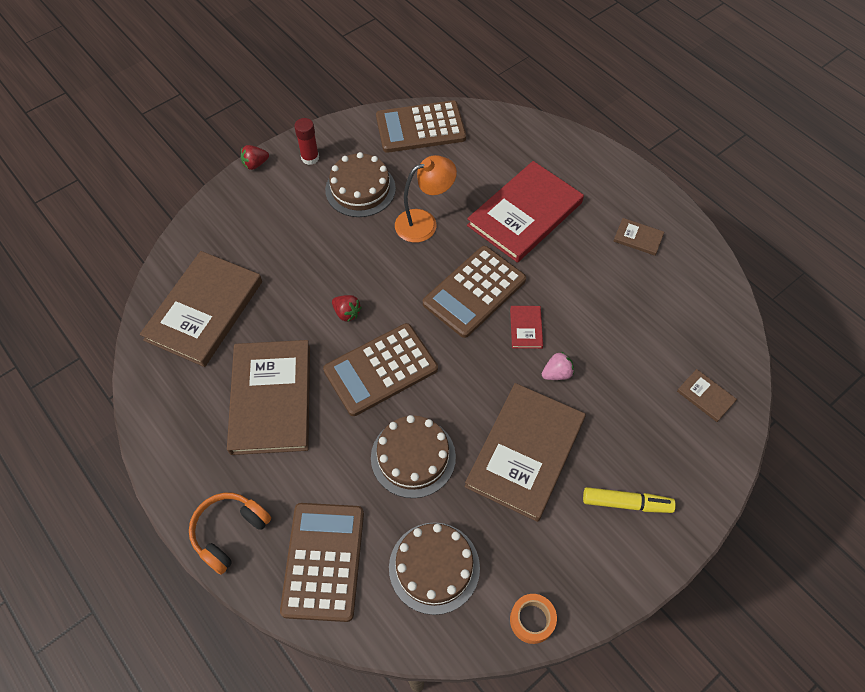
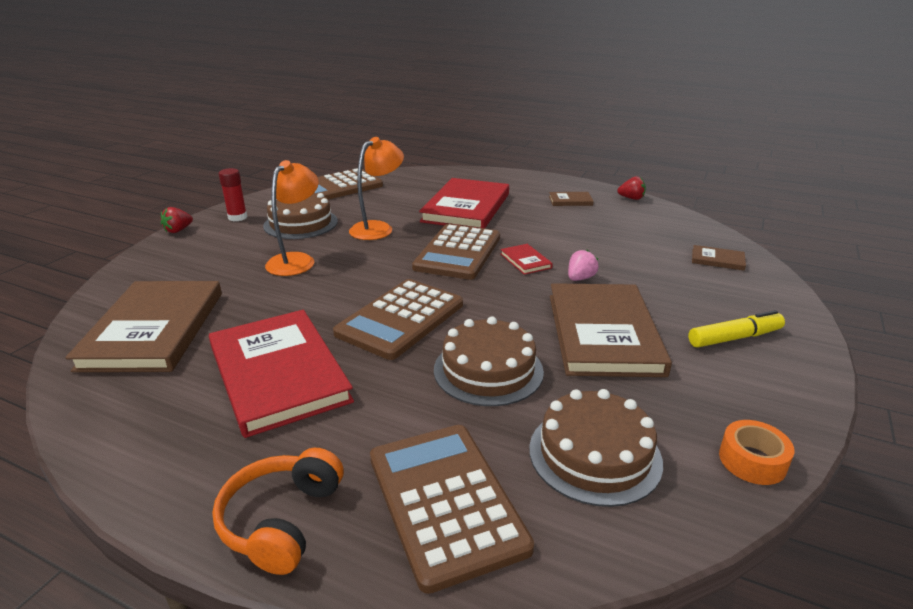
camera: 25 degrees left, 30 degrees down
brown book [227,340,310,455] -> red book [209,310,354,438]
red strawberry [332,295,362,322] -> red strawberry moved to [617,176,646,200]
none -> orange lamp [265,160,319,276]

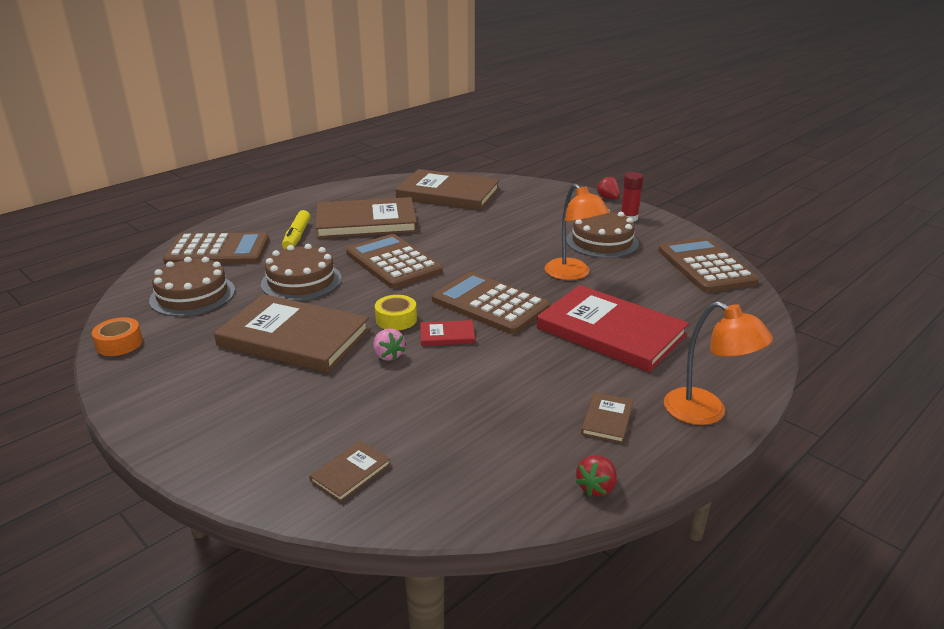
camera: 110 degrees right, 0 degrees up
red book [209,310,354,438] -> brown book [315,197,417,239]
orange headphones [212,448,344,575] -> none
orange lamp [265,160,319,276] -> orange lamp moved to [664,301,773,425]
yellow marker [688,310,785,347] -> yellow marker moved to [282,210,310,249]
none -> yellow tape [375,295,417,330]

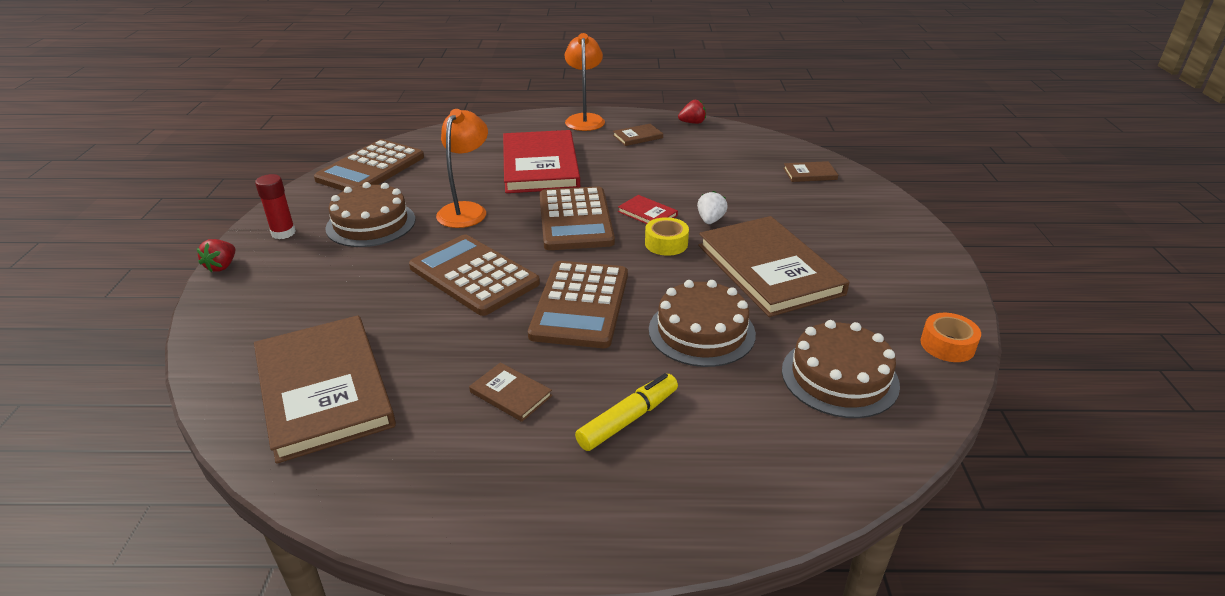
camera: 135 degrees left, 5 degrees up
brown calculator [163,232,269,264] -> brown calculator moved to [409,234,540,316]
brown book [315,197,417,239] -> brown book [469,362,552,422], size x0.42
pink strawberry [373,328,405,361] -> white strawberry [697,191,728,224]

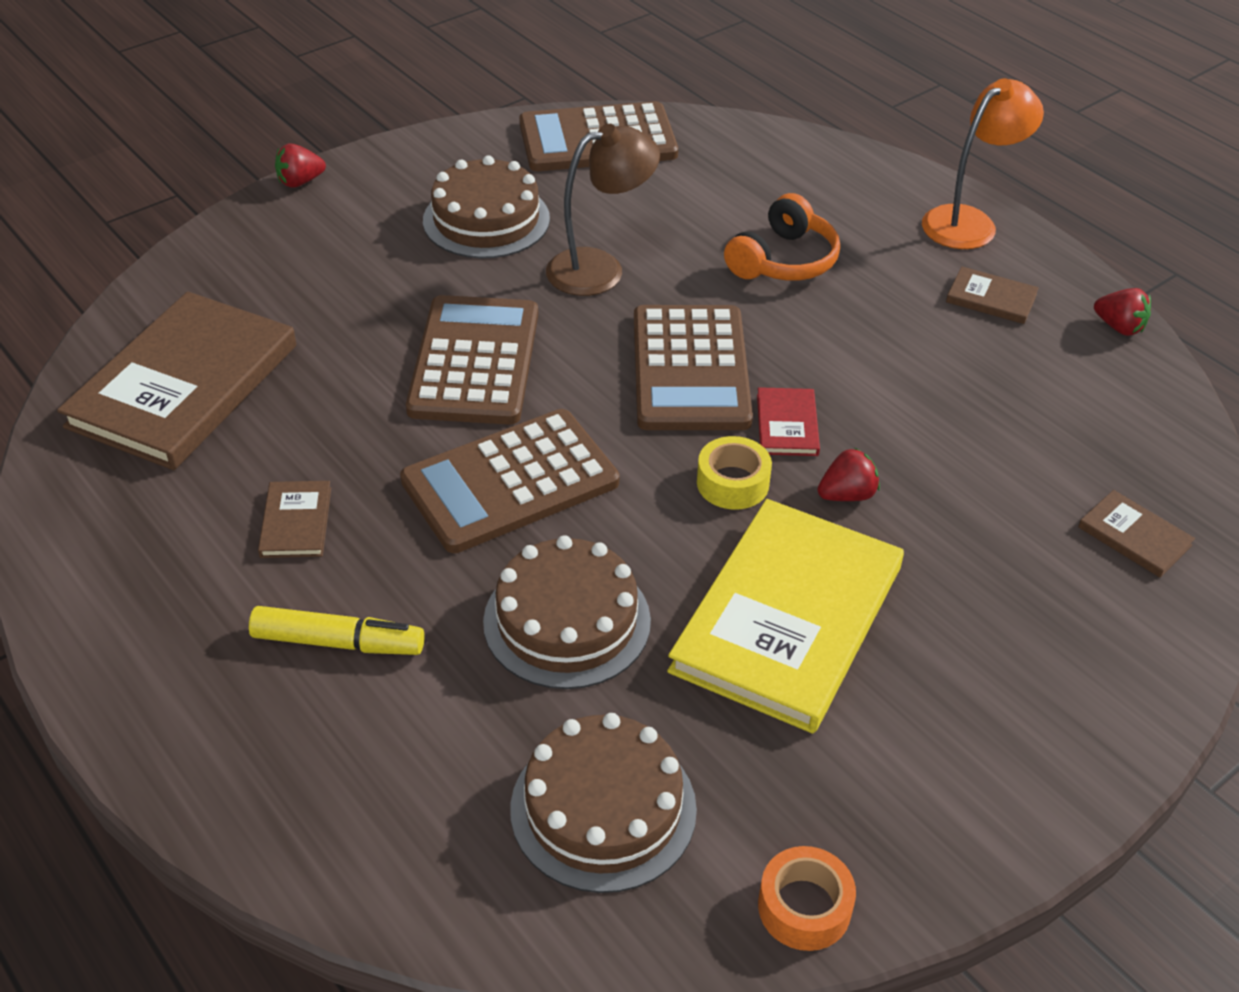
camera: 50 degrees right, 10 degrees up
red glue stick [255,174,296,239] -> none
orange lamp [436,109,488,228] -> brown lamp [546,124,660,296]
red book [503,130,580,193] -> orange headphones [724,193,840,281]
brown calculator [539,186,615,250] -> brown calculator turned 45 degrees counterclockwise [634,305,753,430]
white strawberry [697,191,728,224] -> red strawberry [817,448,880,501]
brown book [698,216,849,317] -> yellow book [667,499,904,734]

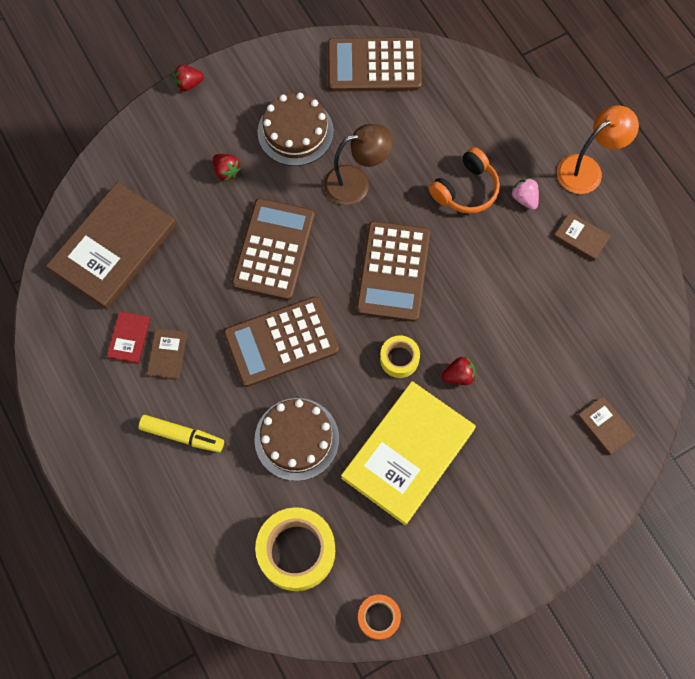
camera: 10 degrees right, 25 degrees up
brown cake [510,713,697,893] -> yellow tape [255,507,335,591]
red book [757,387,820,456] -> red book moved to [107,311,150,364]
red strawberry [1094,288,1151,336] -> red strawberry moved to [213,154,241,181]
none -> pink strawberry [511,178,539,210]

